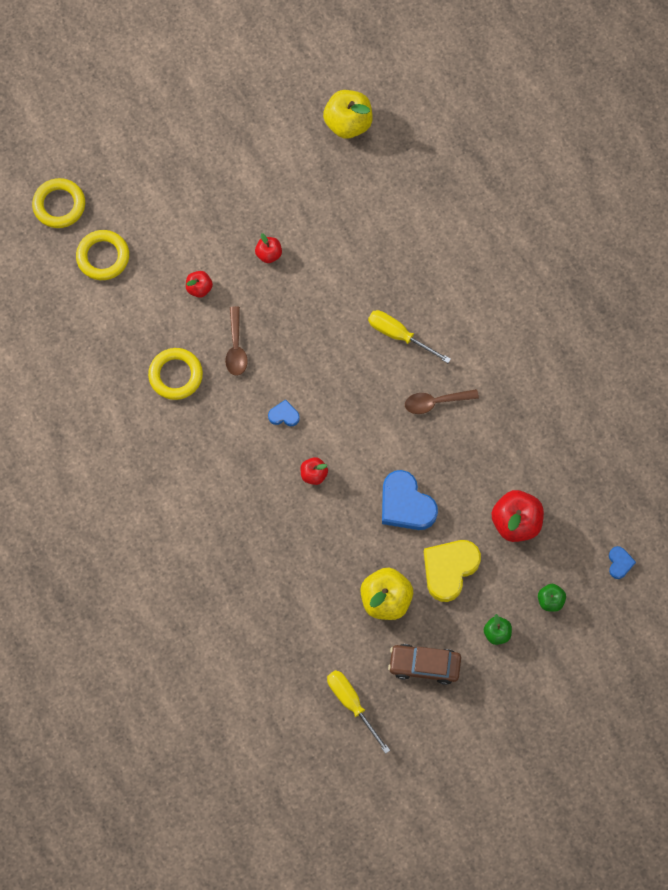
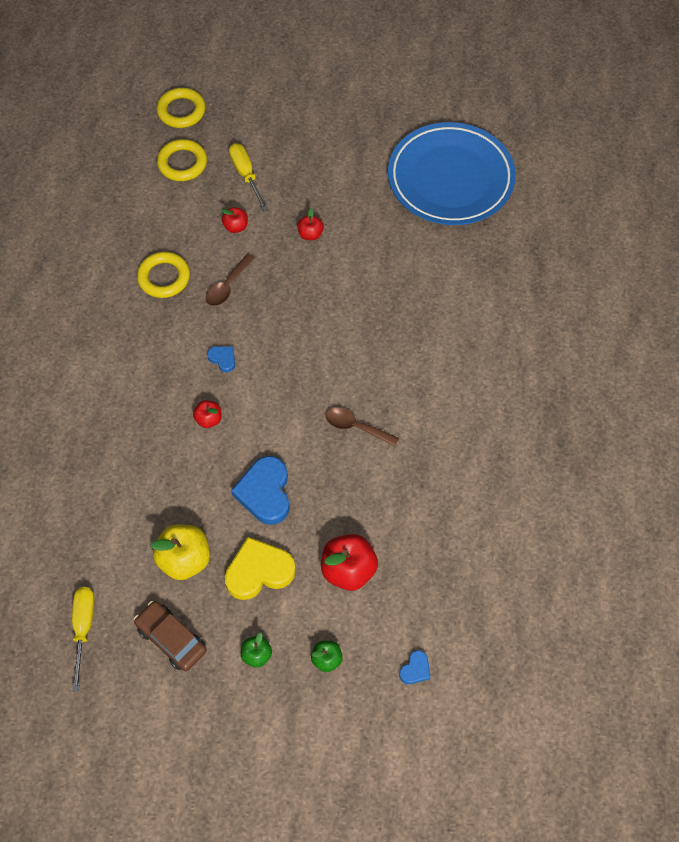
camera: 35 degrees right, 10 degrees down
yellow apple [323,90,373,139] -> blue plate [388,122,516,225]
yellow screwdriver [368,310,451,363] -> yellow screwdriver moved to [229,143,268,211]

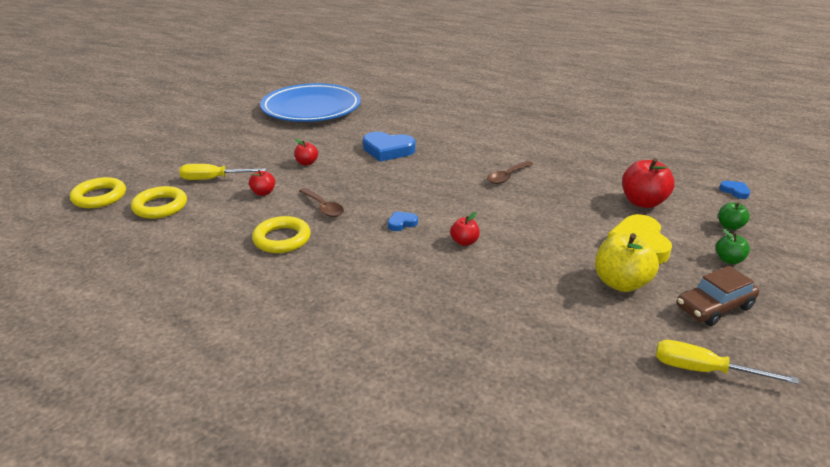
camera: 70 degrees left, 30 degrees down
blue heart [231,456,290,525] -> blue heart moved to [363,132,416,162]

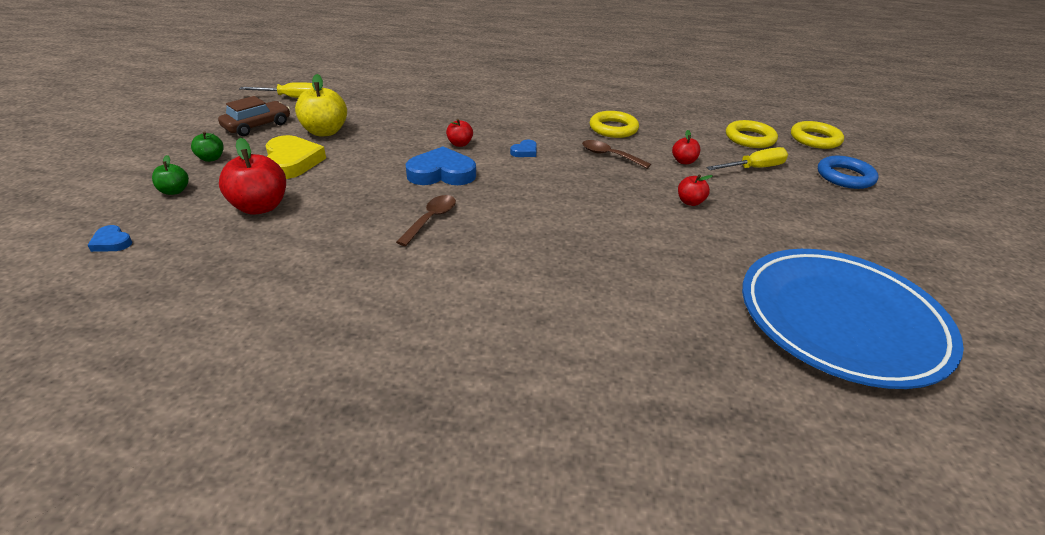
camera: 160 degrees right, 5 degrees up
blue heart [363,132,416,162] -> blue heart moved to [405,146,476,185]
none -> blue ring [818,156,879,189]

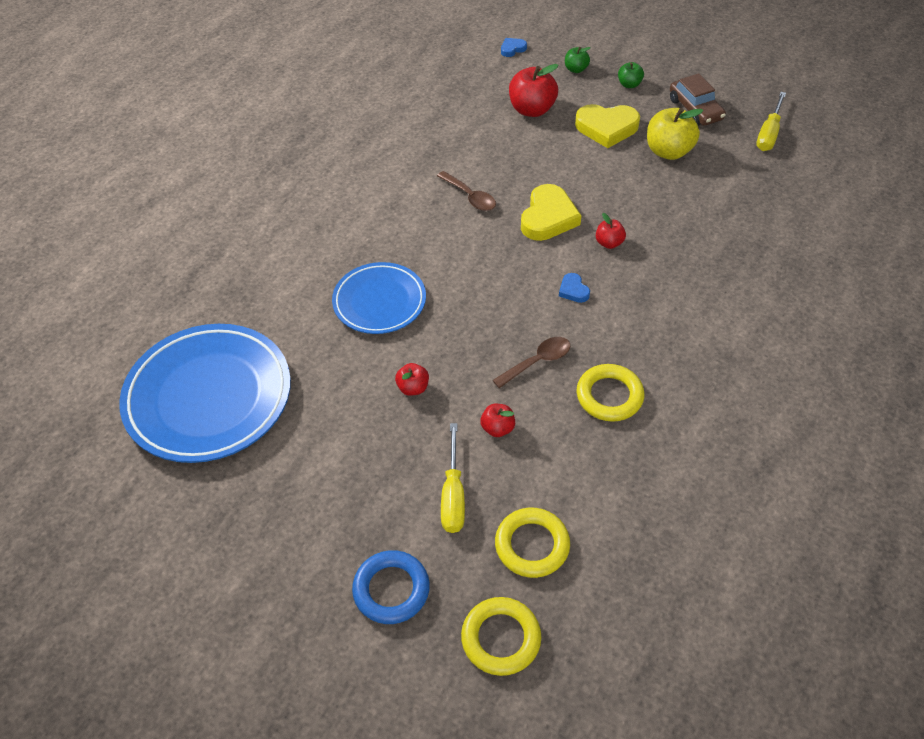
camera: 115 degrees right, 15 degrees up
blue heart [405,146,476,185] -> yellow heart [521,184,582,241]
none -> blue plate [332,262,426,334]

